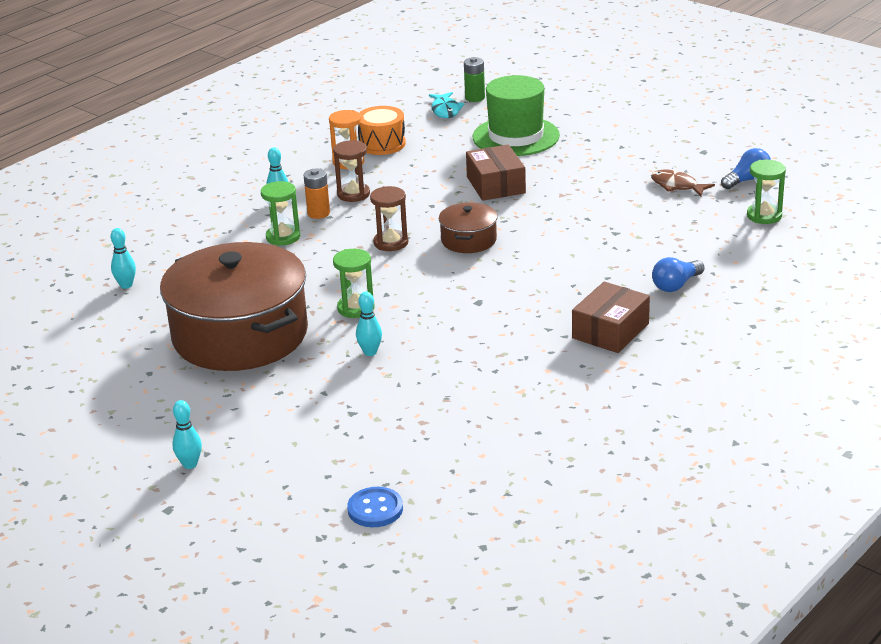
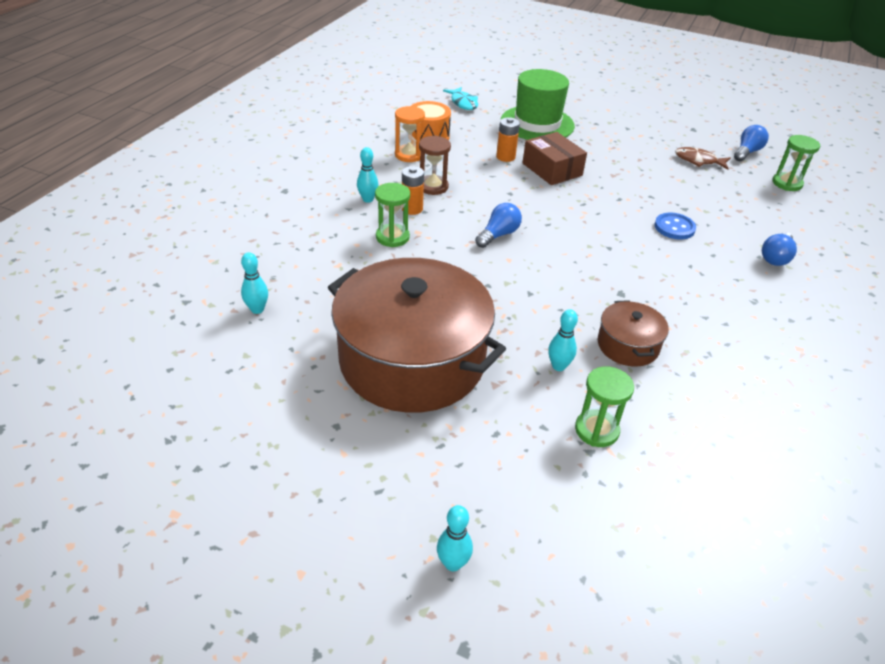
camera: 20 degrees left, 10 degrees up
green hourglass [333,249,375,318] -> green hourglass moved to [575,366,634,447]
blue button [347,487,403,527] -> blue button moved to [654,213,696,240]
brown hourglass [370,186,409,251] -> blue light bulb [475,203,522,248]
brown pot [439,202,498,253] -> brown pot moved to [598,300,669,367]
green battery [464,57,485,102] -> none
brown box [572,281,650,353] -> none
none -> orange battery [496,117,520,162]

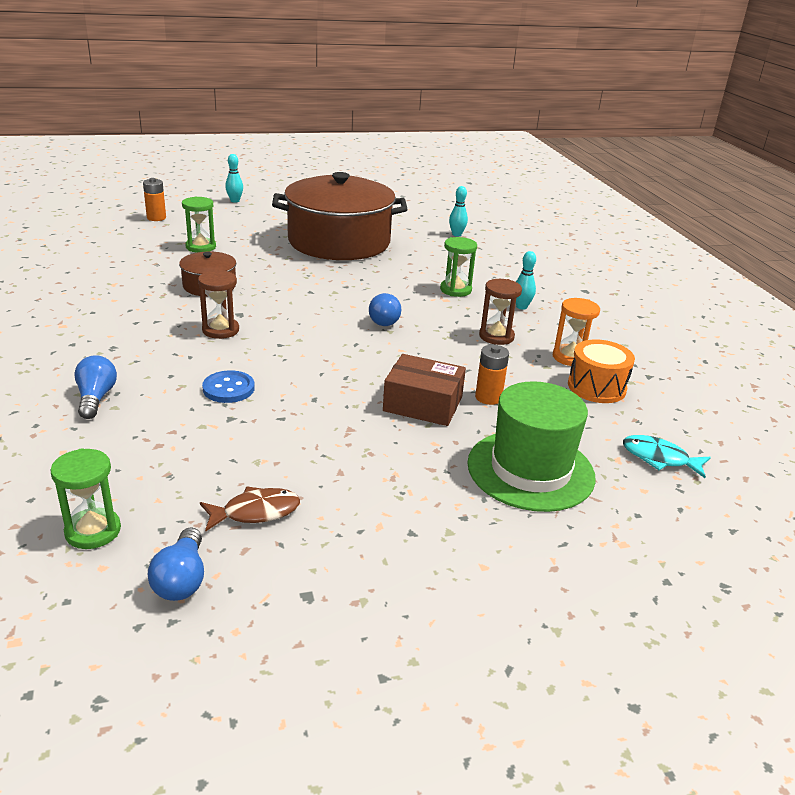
camera: 140 degrees right, 10 degrees down
orange battery [402,166,424,215] -> orange battery moved to [143,178,166,221]
turquoise bowling pin [548,309,578,371] -> none
none -> brown hourglass [198,270,239,339]

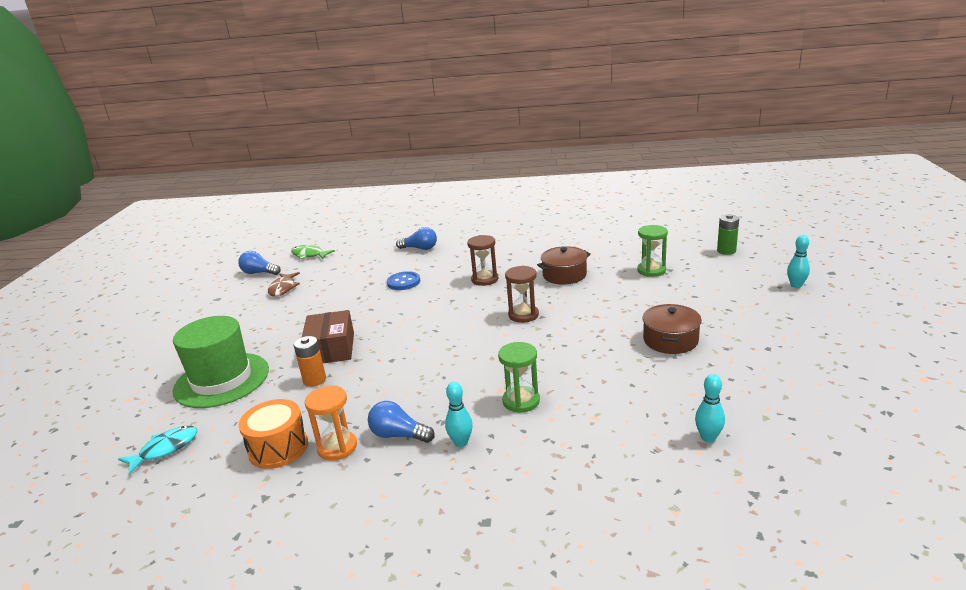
camera: 115 degrees right, 5 degrees down
green hourglass [50,448,121,549] -> green fish [291,245,335,259]
orange battery [143,178,166,221] -> green battery [717,214,739,255]
brown pot [272,172,407,260] -> brown pot [642,304,702,354], size x0.45
blue light bulb [369,293,401,326] -> blue light bulb moved to [368,401,435,443]
brown box [383,354,466,426] -> brown box turned 45 degrees counterclockwise [301,310,354,363]
brown hourglass [479,279,522,345] -> brown hourglass moved to [505,266,539,323]

